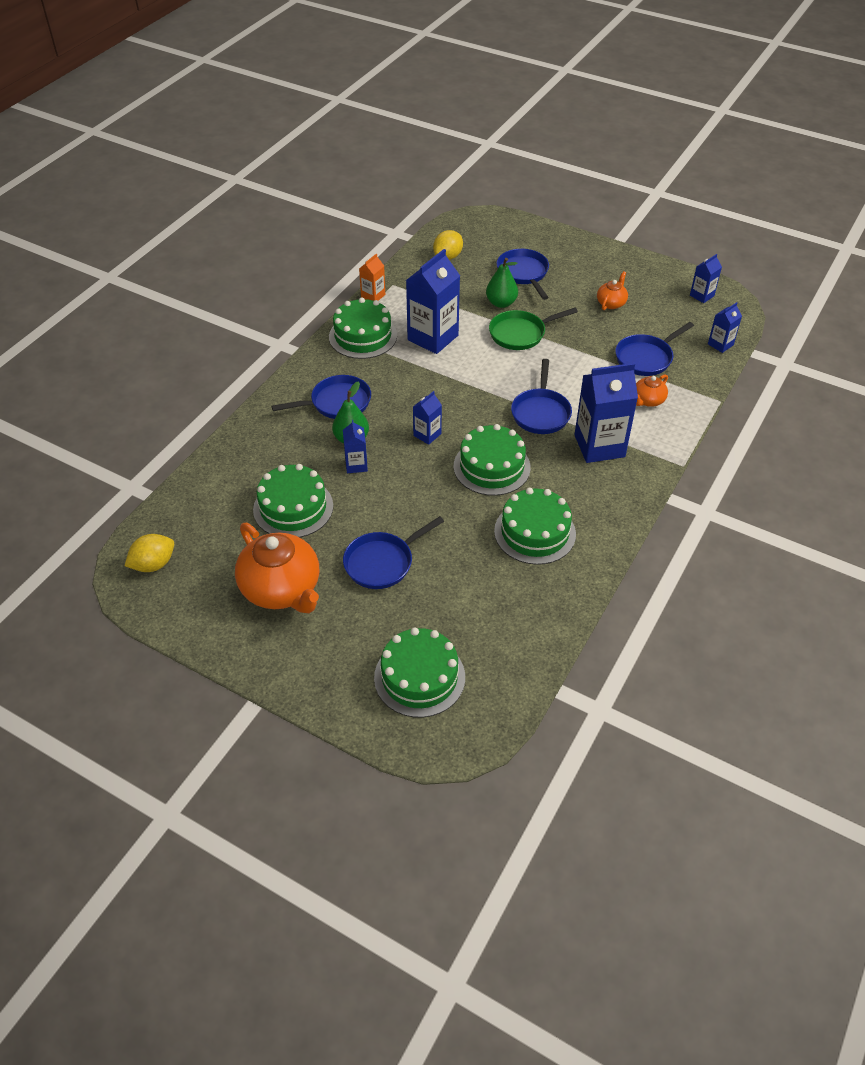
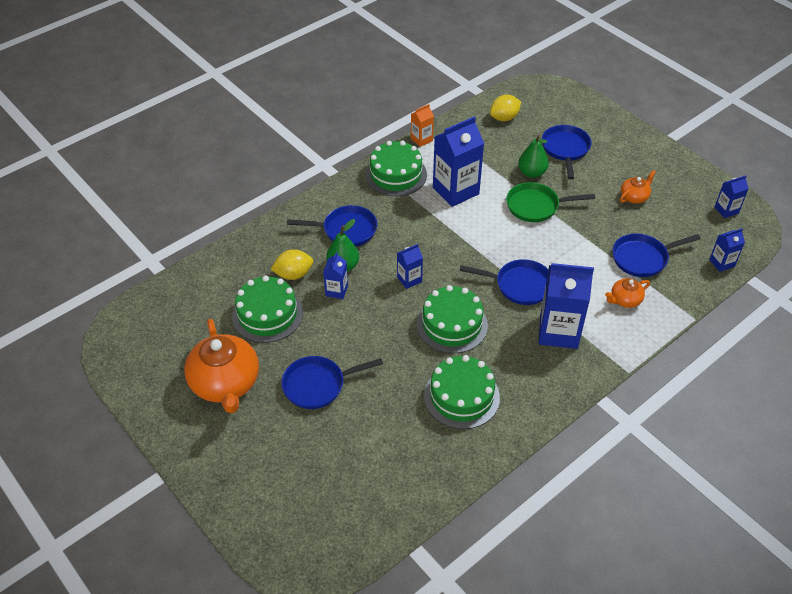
camera: 20 degrees right, 0 degrees up
yellow lemon [125,534,174,572] -> yellow lemon moved to [270,249,313,280]
green cake [374,627,465,718] -> none
blue pan [511,359,572,434] -> blue pan turned 105 degrees counterclockwise [460,259,548,305]

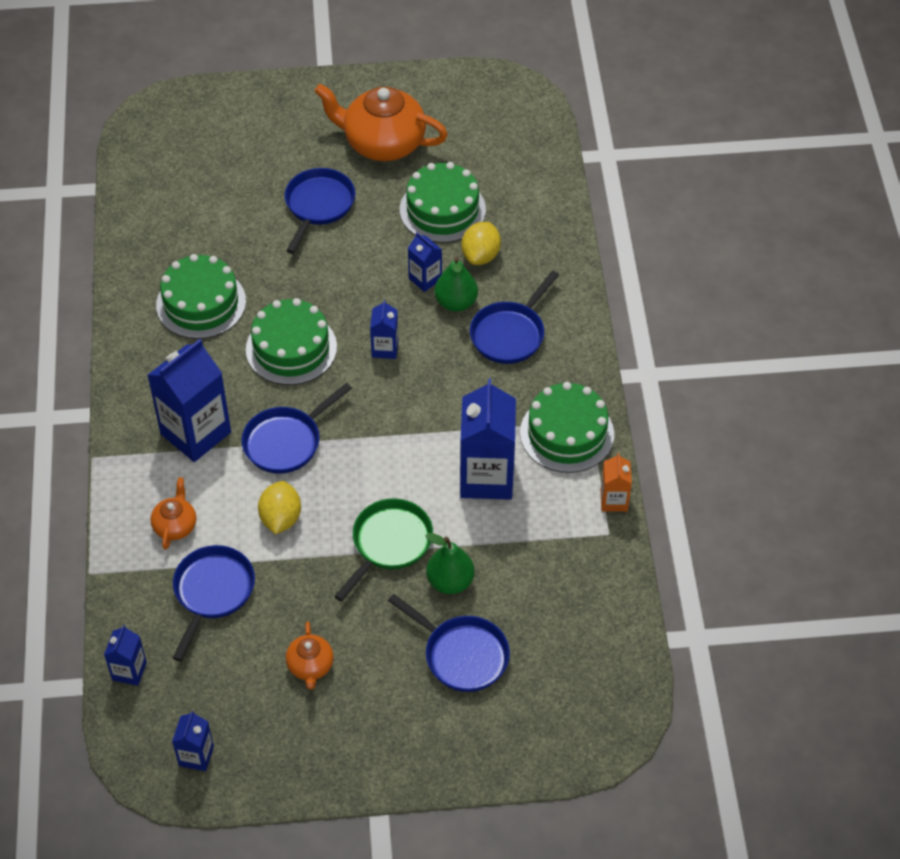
camera: 125 degrees right, 5 degrees up
yellow lemon [490,95,521,121] -> yellow lemon moved to [258,481,301,534]

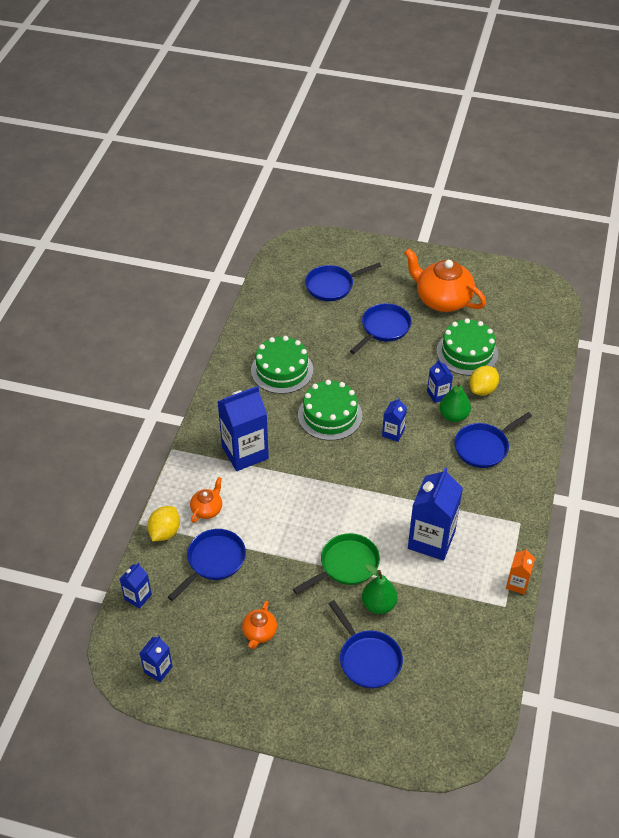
camera: 20 degrees right, 5 degrees down
blue pan [241,383,352,474] -> blue pan moved to [305,263,381,301]
yellow lemon [258,481,301,534] -> yellow lemon moved to [147,506,180,541]
green cake [520,382,614,473] -> none

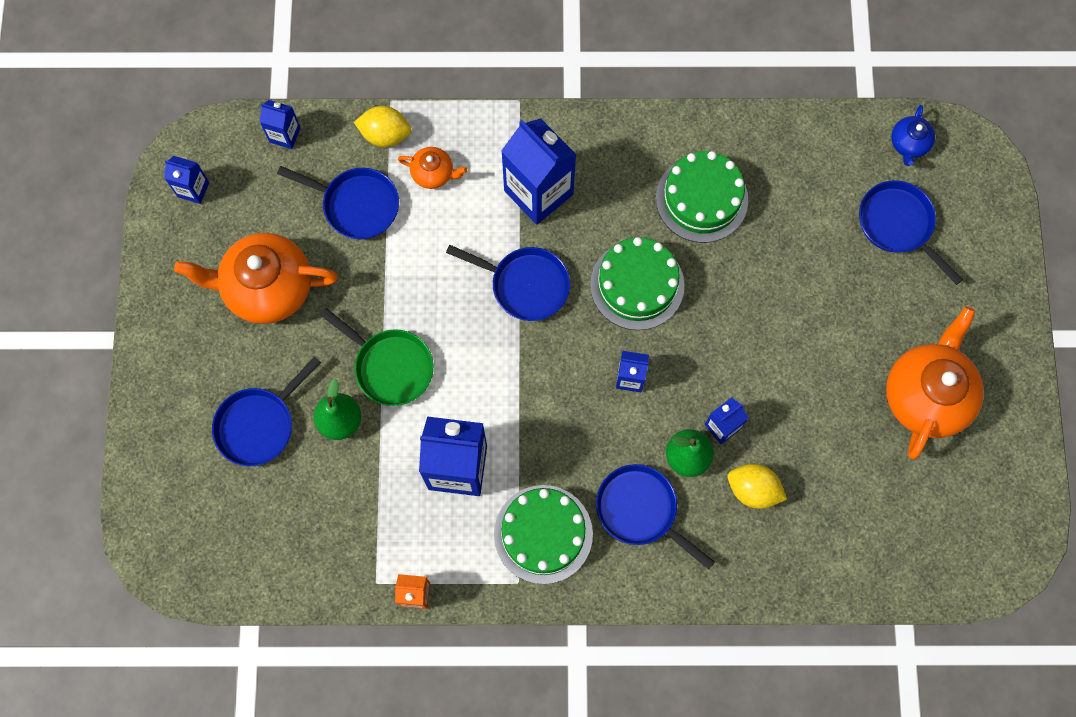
camera: 75 degrees right, 25 degrees up
orange teapot [242,601,277,649] -> orange teapot [174,233,338,324], size x2.08
blue pan [350,303,412,354] -> blue pan moved to [446,245,570,321]
green cake [437,318,498,376] -> green cake moved to [494,485,593,584]
none -> blue teapot [891,105,935,166]

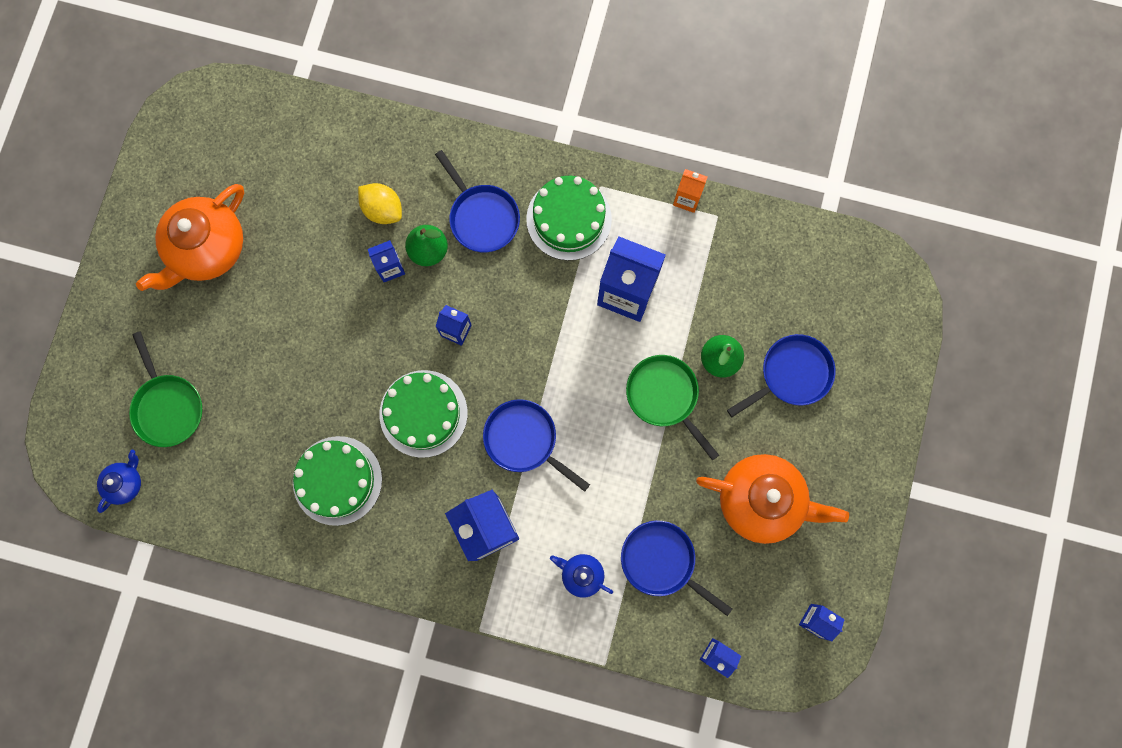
camera: 165 degrees left, 5 degrees up
yellow lemon [354,106,412,147] -> none
orange teapot [398,147,467,189] -> blue teapot [550,554,613,598]
blue pan [859,180,963,285] -> green pan [129,331,202,447]

